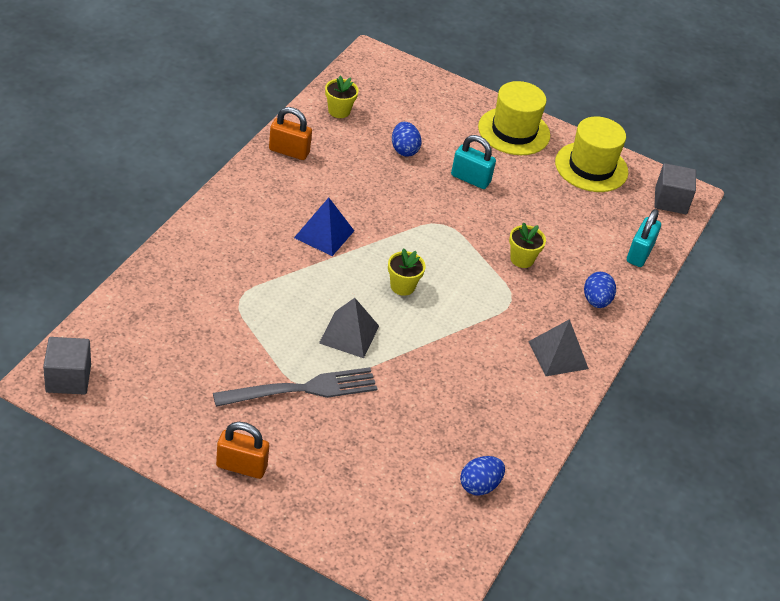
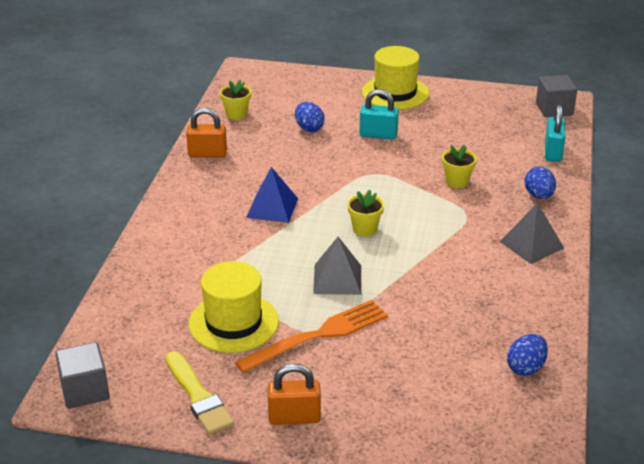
camera: 10 degrees left, 10 degrees down
grey fork [213,367,378,407] -> orange fork [235,300,388,373]
yellow hat [555,116,628,192] -> yellow hat moved to [189,261,279,353]
none -> yellow brush [166,351,234,435]

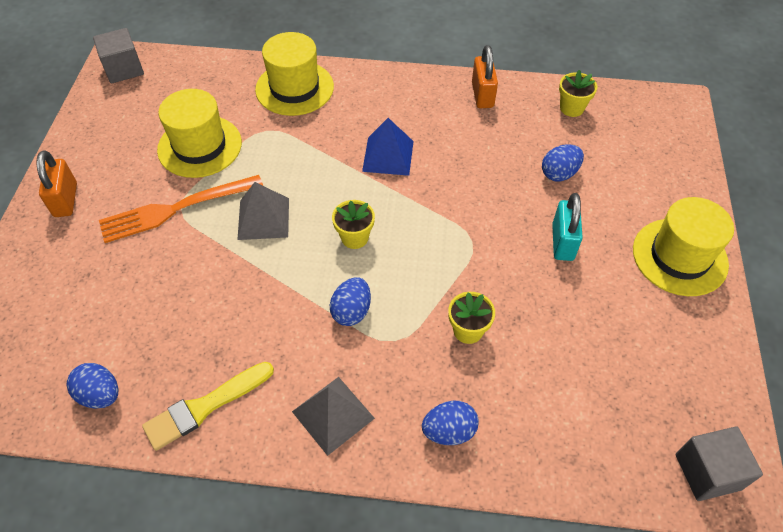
camera: 85 degrees right, 20 degrees up
yellow brush [166,351,234,435] -> yellow brush moved to [142,362,274,451]
orange fork [235,300,388,373] -> orange fork turned 105 degrees clockwise [99,175,263,243]
turquoise padlock [545,104,565,162] -> none
none -> yellow hat [255,32,334,116]
none -> blue egg [330,277,371,326]

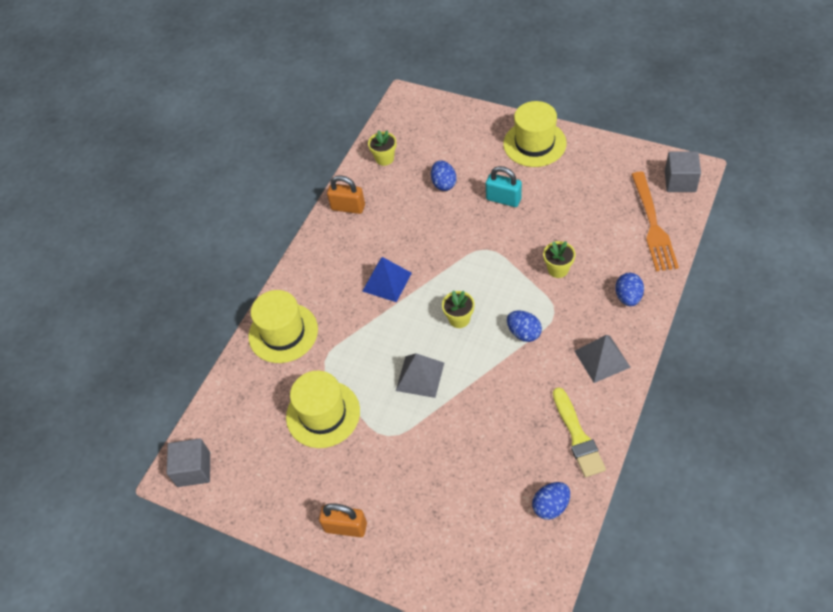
camera: 65 degrees left, 0 degrees up
orange fork [99,175,263,243] -> orange fork moved to [631,172,679,271]

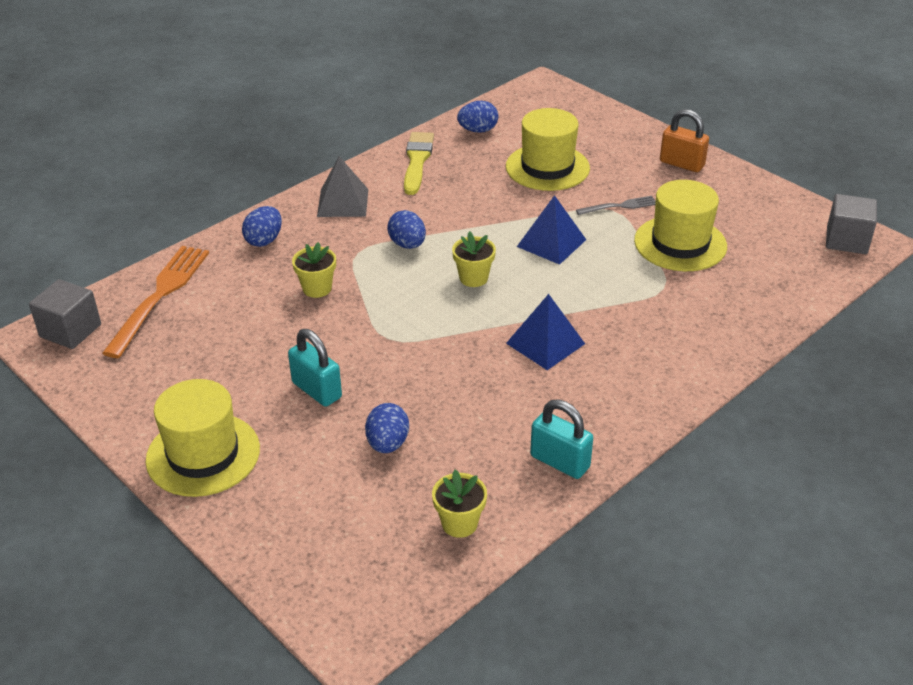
camera: 165 degrees left, 15 degrees down
yellow hat [249,290,318,363] -> yellow hat moved to [506,108,590,191]
orange padlock [327,175,365,214] -> turquoise padlock [530,399,593,479]
grey pyramid [396,353,444,398] -> blue pyramid [517,195,586,265]
none -> grey fork [576,196,656,215]

